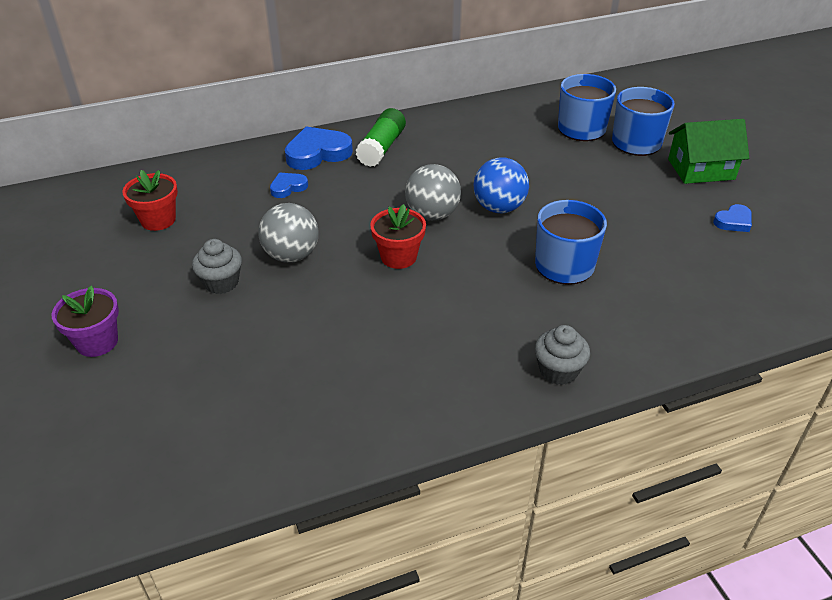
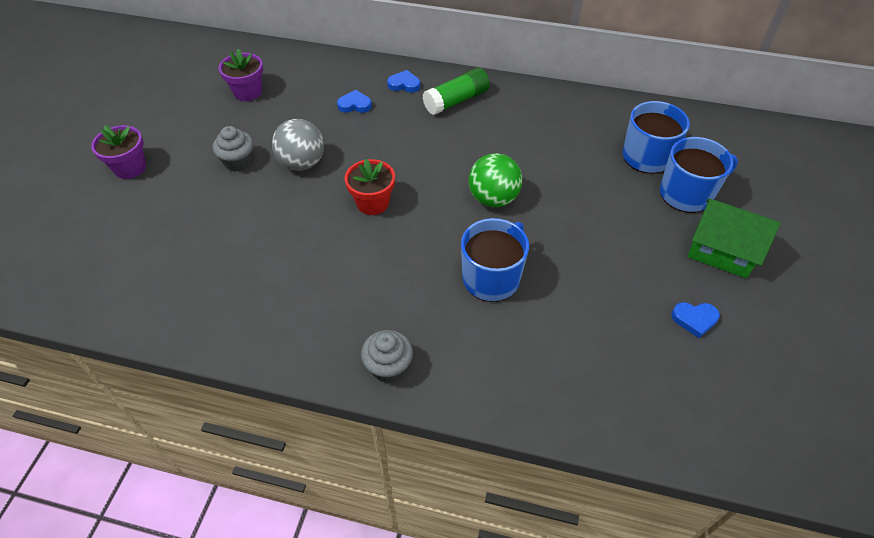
camera: 35 degrees right, 10 degrees up
red flower pot [122,170,178,231] -> purple flower pot [219,49,263,101]
blue heart [285,126,353,170] -> blue heart [387,70,420,93], size x0.54
grey ball [405,164,461,221] -> none
blue ball [474,158,529,213] -> green ball [469,153,522,207]

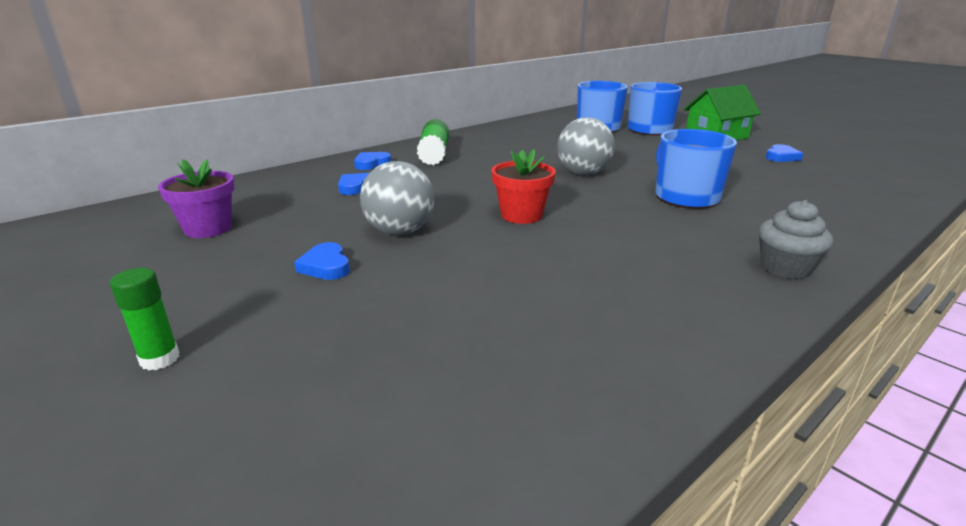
camera: 55 degrees left, 25 degrees down
purple flower pot [91,125,146,179] -> green glue stick [110,268,179,371]
grey cupcake [213,126,254,172] -> blue heart [294,242,350,280]
green ball [469,153,522,207] -> grey ball [557,117,615,175]

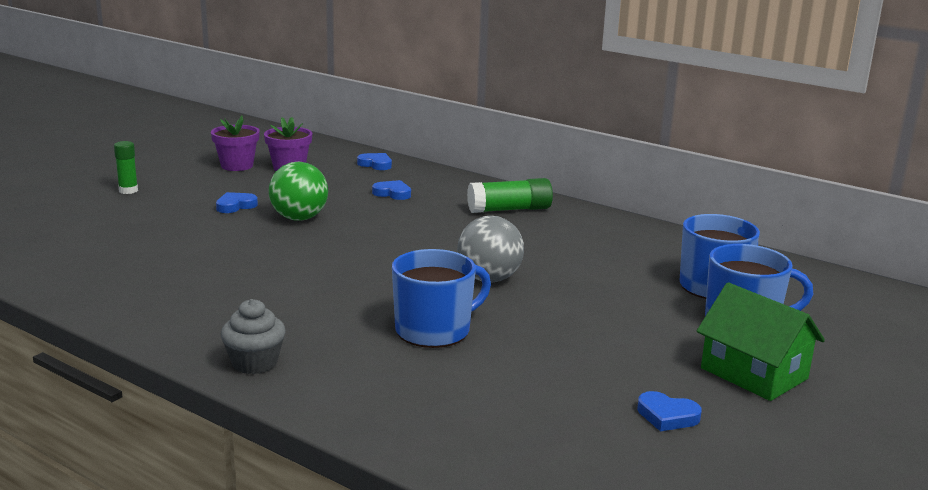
camera: 75 degrees right, 5 degrees down
blue heart [354,152,391,170] -> blue heart moved to [357,153,392,170]
grey ball [360,161,434,235] -> green ball [269,162,328,221]
red flower pot [491,149,556,224] -> none
none -> purple flower pot [211,116,260,171]

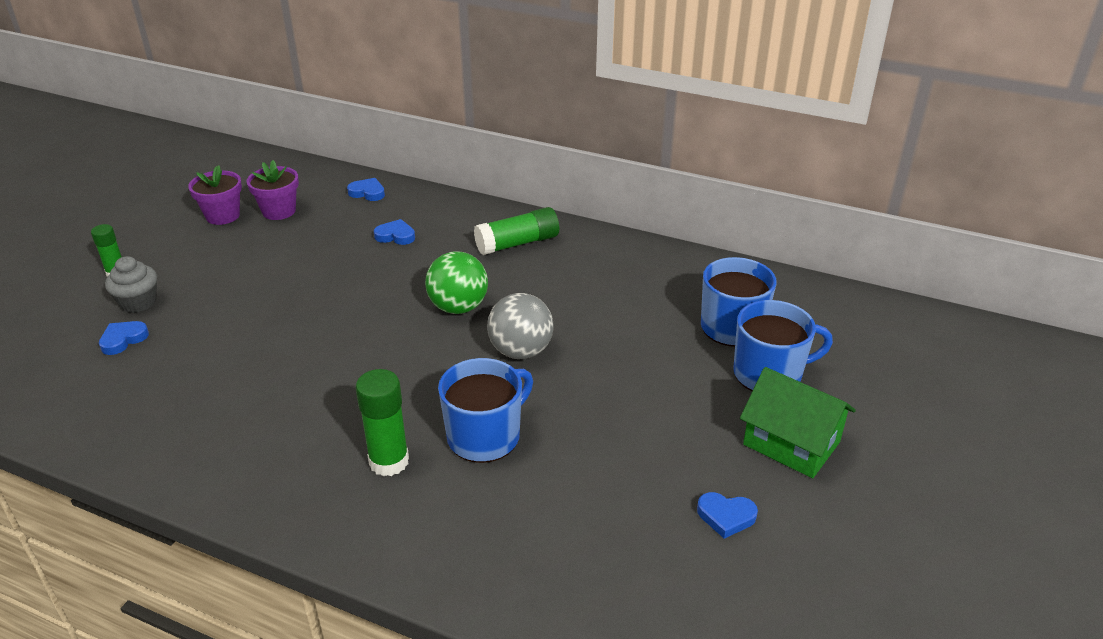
camera: 10 degrees left, 15 degrees up
blue heart [216,192,258,213] -> blue heart moved to [99,321,149,355]
grey cupcake [221,299,286,374] -> grey cupcake moved to [105,256,157,313]
green ball [269,162,328,221] -> green ball moved to [425,251,488,314]
none -> green glue stick [355,369,409,476]

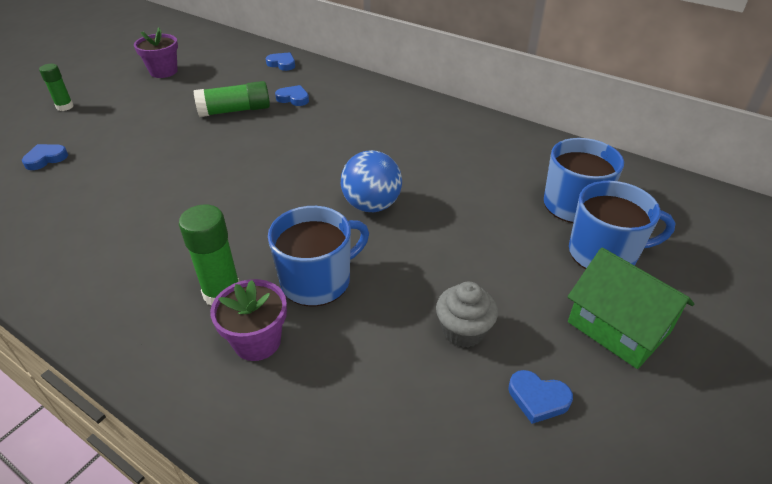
camera: 10 degrees right, 5 degrees up
grey cupcake [105,256,157,313] -> grey cupcake moved to [436,282,498,348]
purple flower pot [247,160,299,220] -> purple flower pot moved to [210,279,287,361]
green ball [425,251,488,314] -> none
green glue stick [474,207,559,255] -> green glue stick moved to [194,81,270,117]
grey ball [487,293,554,359] -> blue ball [341,150,402,212]

